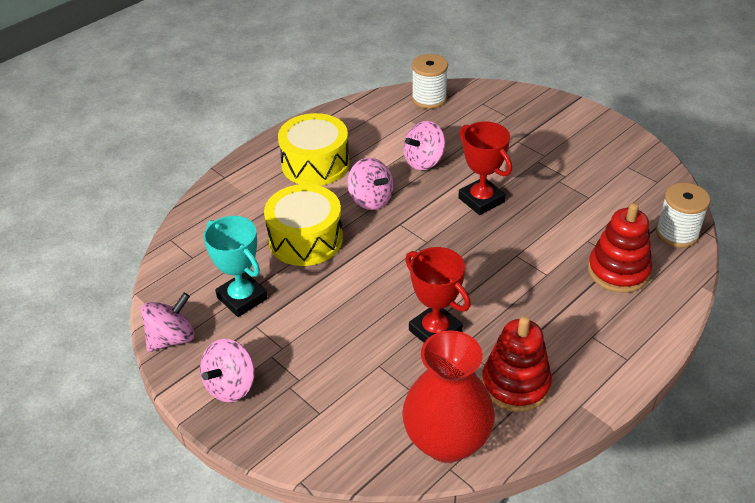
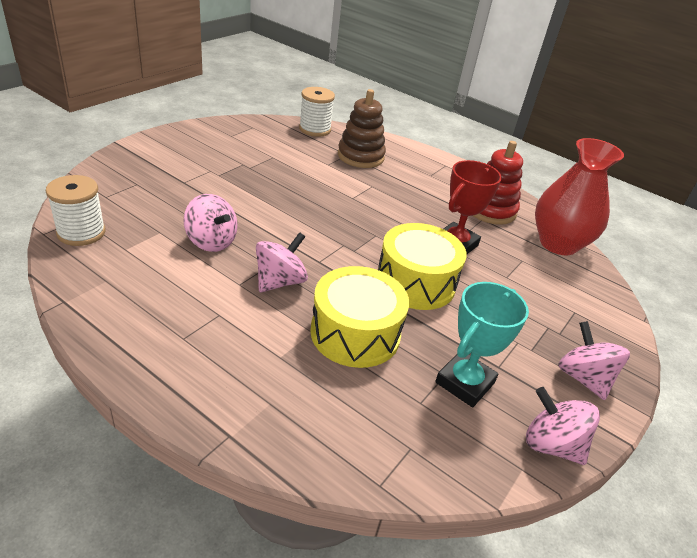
camera: 105 degrees left, 5 degrees down
pink spinning top [200,339,255,403] -> pink spinning top turned 135 degrees counterclockwise [558,321,630,400]
yellow drum [278,113,350,186] -> yellow drum moved to [378,223,467,310]
red trophy [458,121,512,215] -> none
red stacking toy [588,203,652,293] -> brown stacking toy [338,89,386,168]

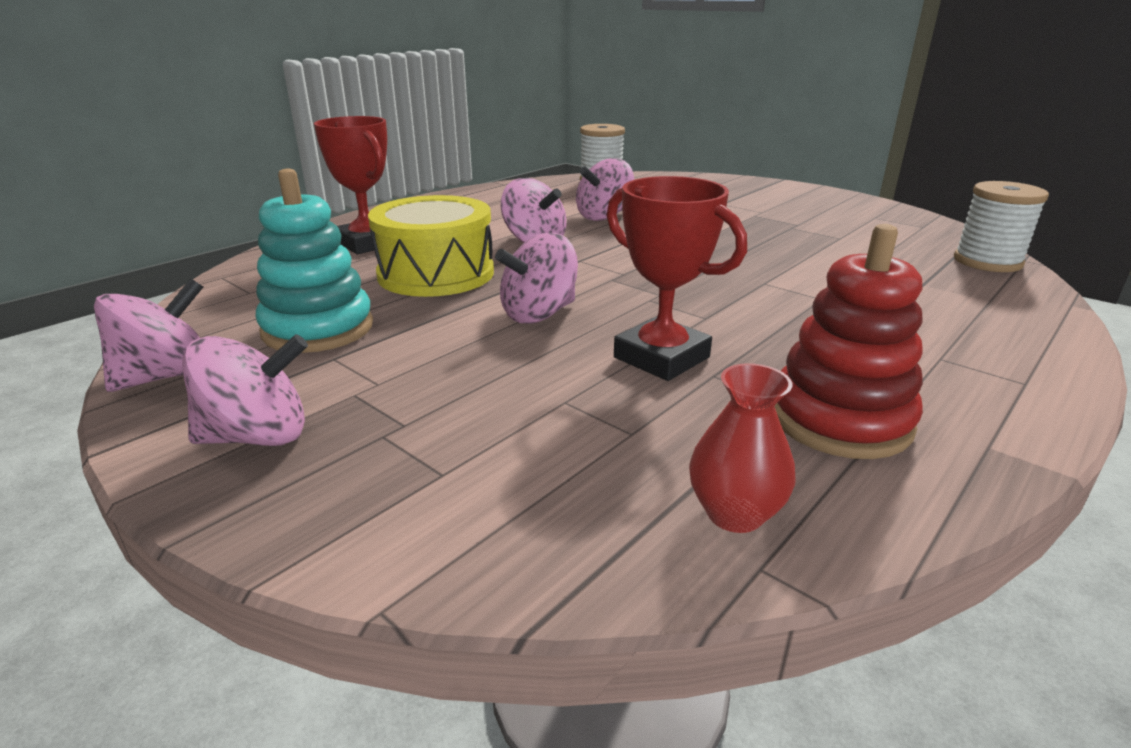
camera: 100 degrees right, 10 degrees down
brown stacking toy [338,89,386,168] -> none
yellow drum [378,223,467,310] -> pink spinning top [495,233,578,324]
turquoise trophy [435,282,529,408] -> turquoise stacking toy [255,168,373,353]
red vase [535,138,624,255] -> red vase [689,363,795,533], size x0.48
none -> red trophy [314,116,387,254]

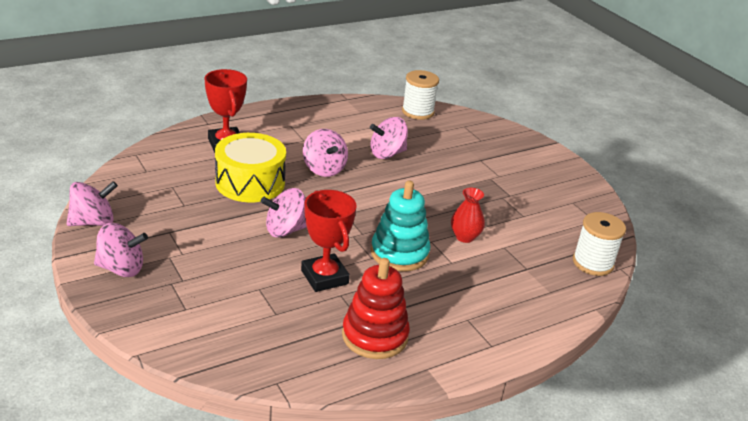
camera: 15 degrees right, 5 degrees up
turquoise stacking toy [255,168,373,353] -> turquoise stacking toy moved to [371,181,430,271]
red vase [689,363,795,533] -> red vase moved to [451,188,485,243]

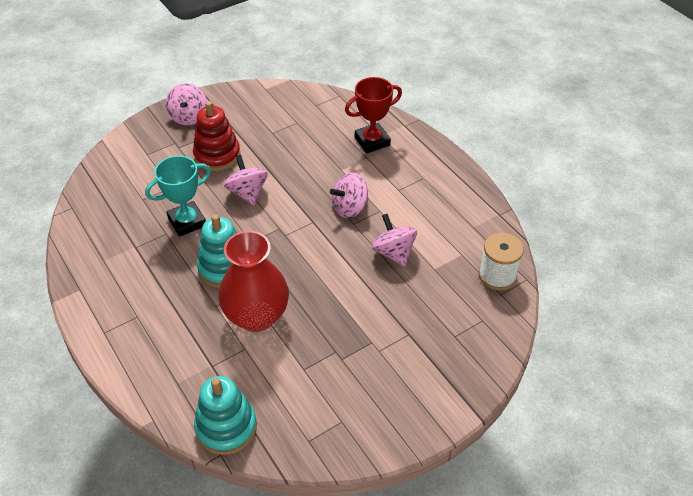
camera: 90 degrees right, 15 degrees up
pink spinning top [67,181,118,226] -> none
yellow drum [215,133,286,202] -> none
red trophy [301,190,357,292] -> turquoise trophy [145,156,211,237]
red stacking toy [342,258,410,359] -> red stacking toy moved to [193,101,240,171]
red vase [451,188,485,243] -> red vase [219,231,289,332], size x2.06
white spool [573,212,626,276] -> turquoise stacking toy [194,376,257,455]

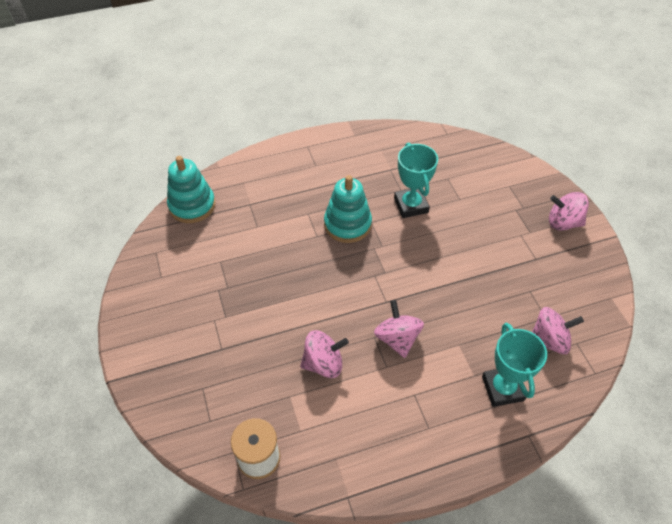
camera: 105 degrees right, 5 degrees up
red stacking toy [193,101,240,171] -> none
red vase [219,231,289,332] -> none
pink spinning top [224,155,268,206] -> pink spinning top moved to [532,307,584,354]
red trophy [345,77,402,153] -> turquoise trophy [482,323,547,407]

